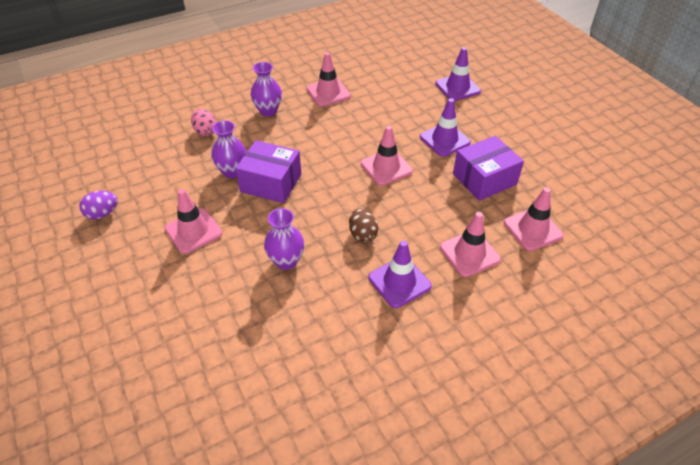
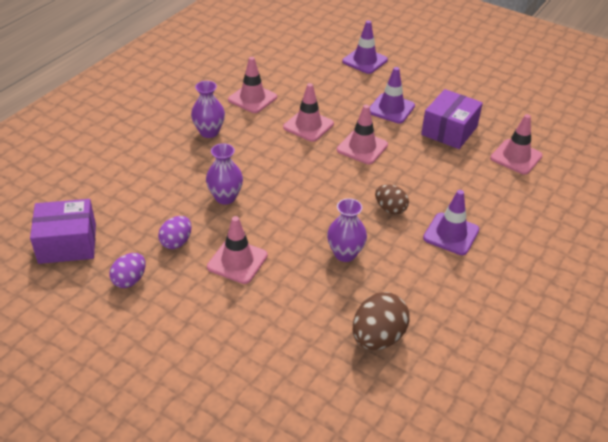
camera: 30 degrees left, 5 degrees down
pink egg [191,109,216,136] -> none
purple box [235,140,301,203] -> purple box moved to [30,199,96,264]
pink traffic cone [440,212,501,277] -> pink traffic cone moved to [283,83,334,142]
none -> purple egg [158,216,192,249]
none -> brown egg [353,292,410,350]

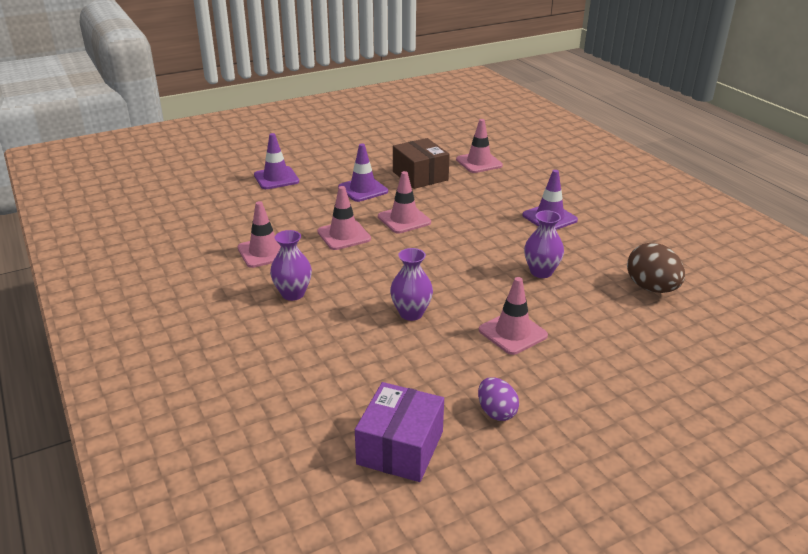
camera: 60 degrees left, 10 degrees down
purple egg [158,216,192,249] -> none
brown egg [375,184,409,215] -> none
purple box [421,89,483,149] -> brown box [393,138,450,189]

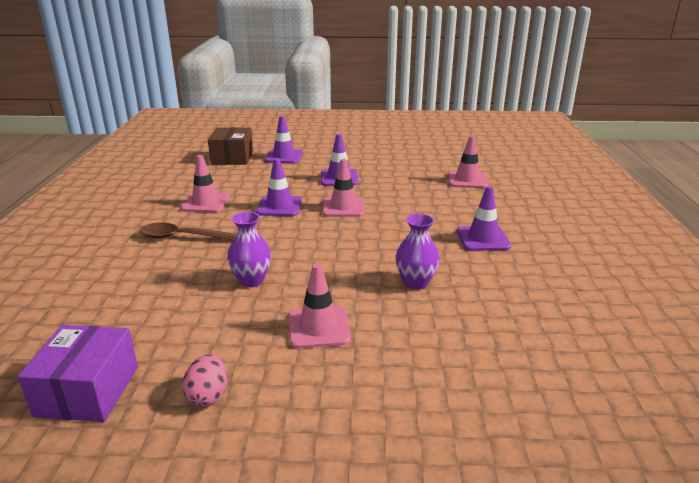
camera: 30 degrees right, 5 degrees down
purple vase [270,230,312,301] -> brown spoon [139,223,236,240]
pink traffic cone [317,186,371,250] -> purple traffic cone [256,158,302,216]
purple box [355,382,444,482] -> purple box turned 45 degrees counterclockwise [17,325,138,422]
brown box [393,138,450,189] -> brown box moved to [208,127,253,165]
purple egg [478,377,519,421] -> pink egg [182,354,228,407]
brown egg [627,242,685,293] -> none

